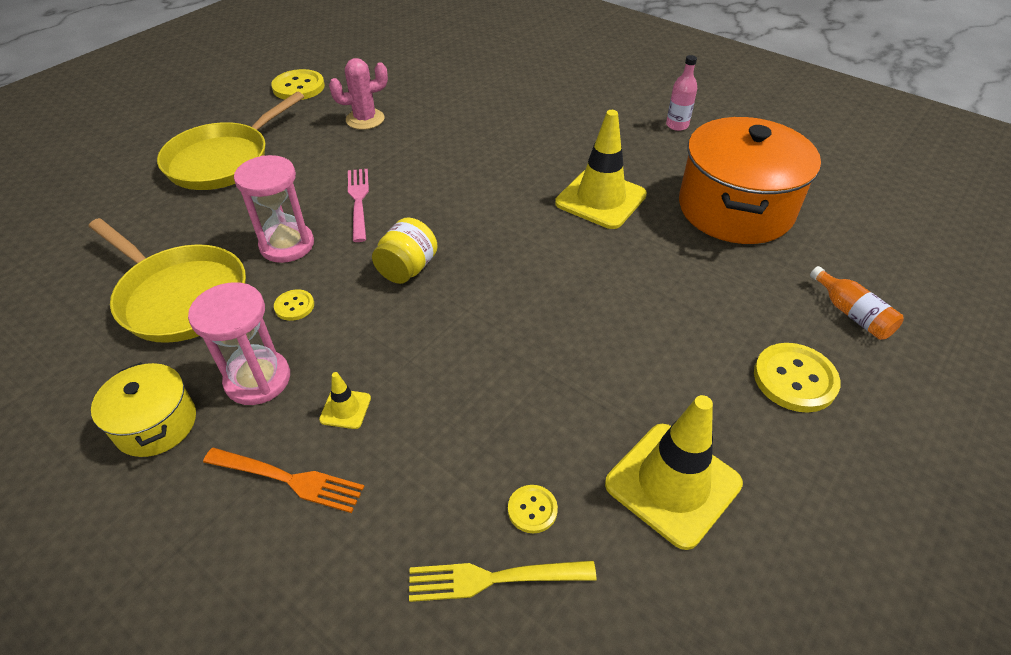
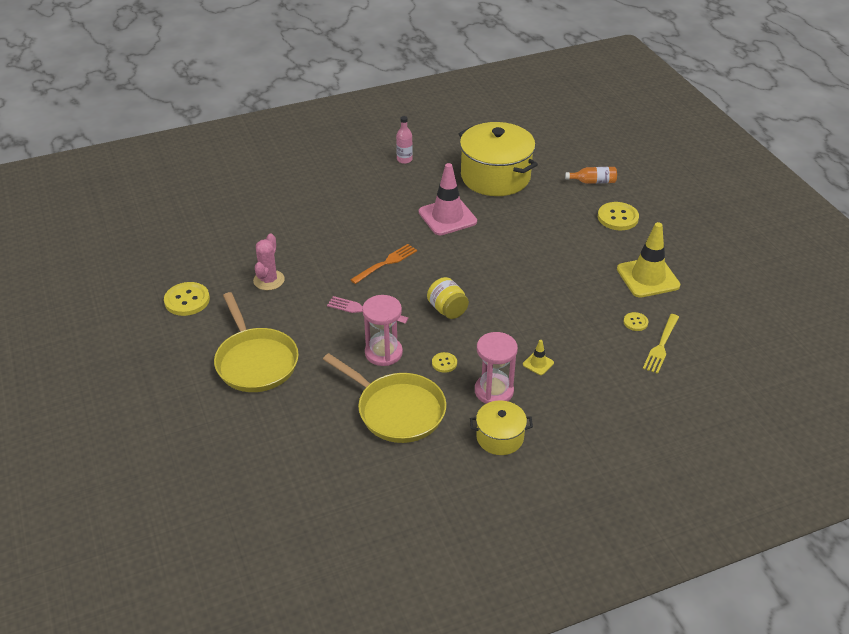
camera: 60 degrees left, 5 degrees down
yellow pan [89,218,246,343] -> yellow pan turned 60 degrees clockwise [323,353,446,443]
orange fork [203,447,365,513] -> orange fork moved to [350,244,417,284]
yellow traffic cone [555,110,647,229] -> pink traffic cone [419,163,477,235]
orange pot [679,117,821,244] -> yellow pot [459,122,538,196]

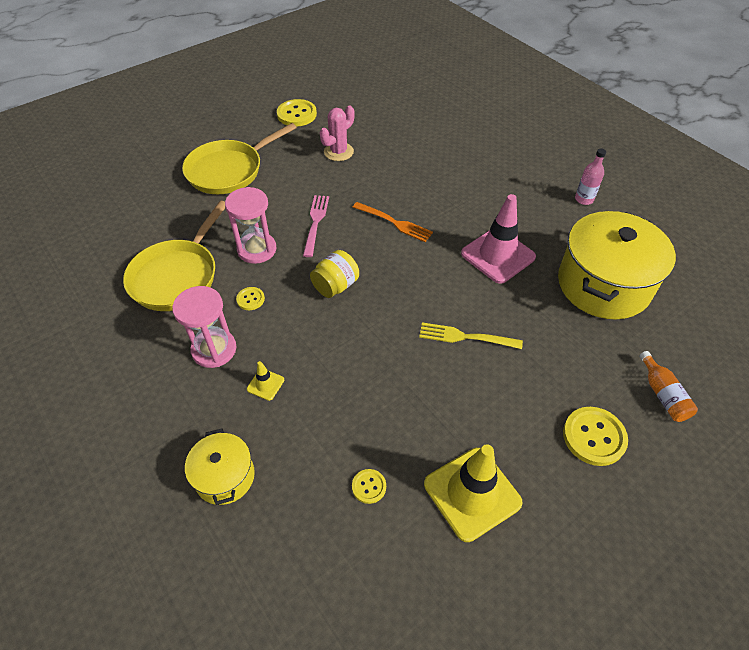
camera: 75 degrees right, 10 degrees up
pink cactus [253,233,285,290] -> pink cactus turned 45 degrees counterclockwise [320,106,354,161]
yellow pot [470,400,533,455] -> yellow pot moved to [185,428,255,505]
yellow fork [643,314,679,374] -> yellow fork moved to [419,323,523,349]

